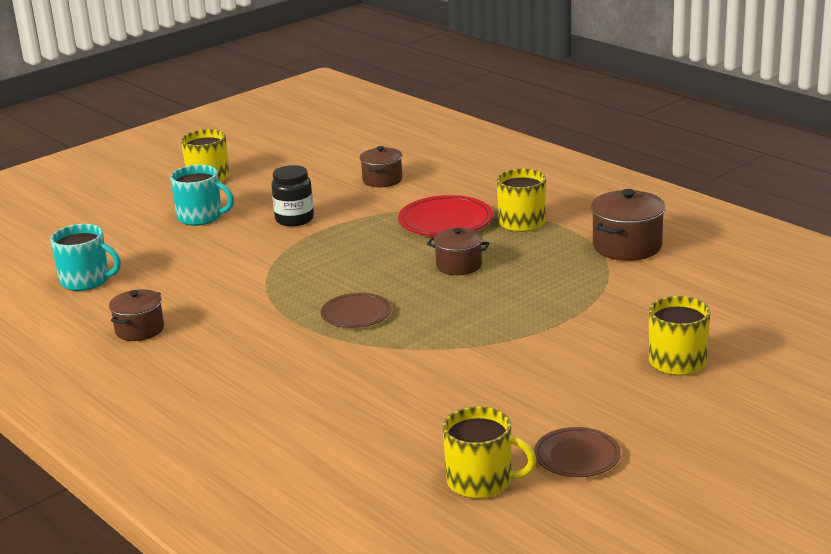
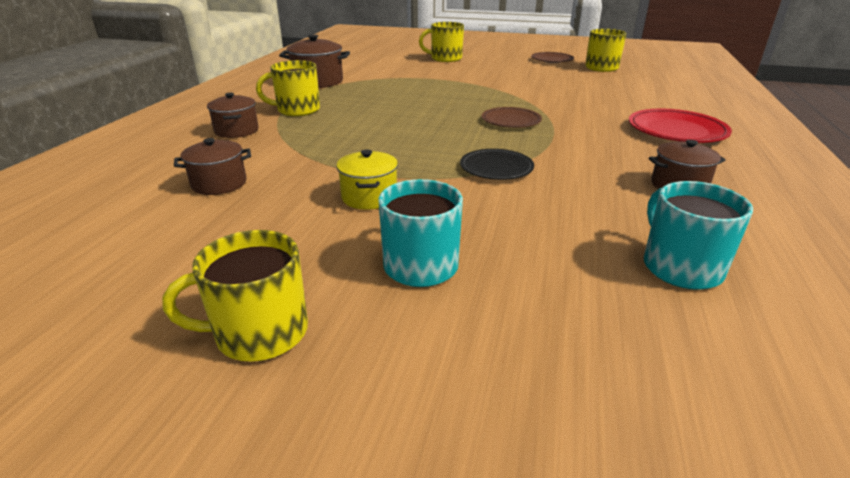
camera: 125 degrees left, 5 degrees up
black jar [271,165,314,227] -> yellow pot [336,149,398,210]
red plate [398,195,493,236] -> red plate moved to [629,109,732,143]
brown pot [427,228,490,275] -> brown pot moved to [207,93,259,138]
none -> black plate [460,149,534,180]

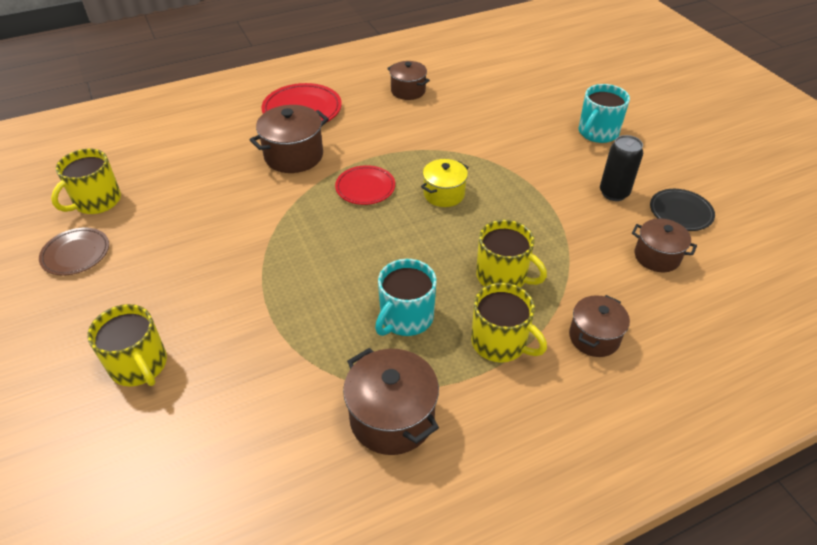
camera: 130 degrees left, 15 degrees up
yellow mug [162,230,308,361] -> yellow mug moved to [476,220,547,287]
yellow pot [336,149,398,210] -> yellow pot moved to [421,159,468,207]
black plate [460,149,534,180] -> black plate moved to [650,189,715,231]
brown plate [482,107,542,128] -> red plate [335,165,395,205]
turquoise mug [644,181,753,290] -> turquoise mug moved to [375,259,437,336]
none -> brown pot [250,105,329,173]
none -> black can [600,135,643,201]

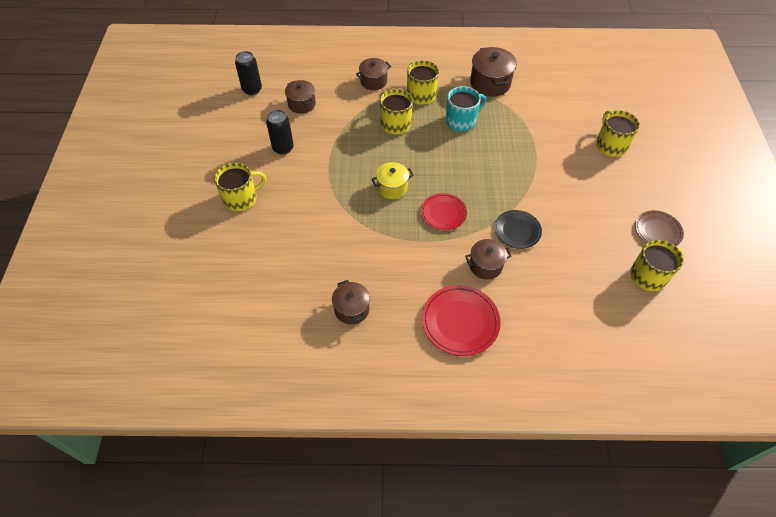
camera: 155 degrees left, 10 degrees up
brown pot [250,105,329,173] -> brown pot [465,239,512,280], size x0.66
turquoise mug [579,84,630,143] -> yellow mug [214,163,266,211]
black plate [650,189,715,231] -> black plate moved to [494,210,542,249]
none -> black can [235,51,262,95]

